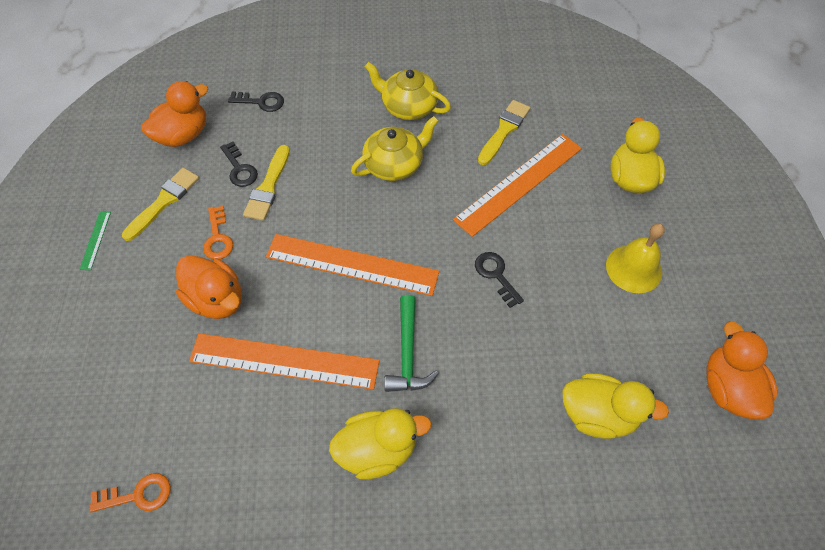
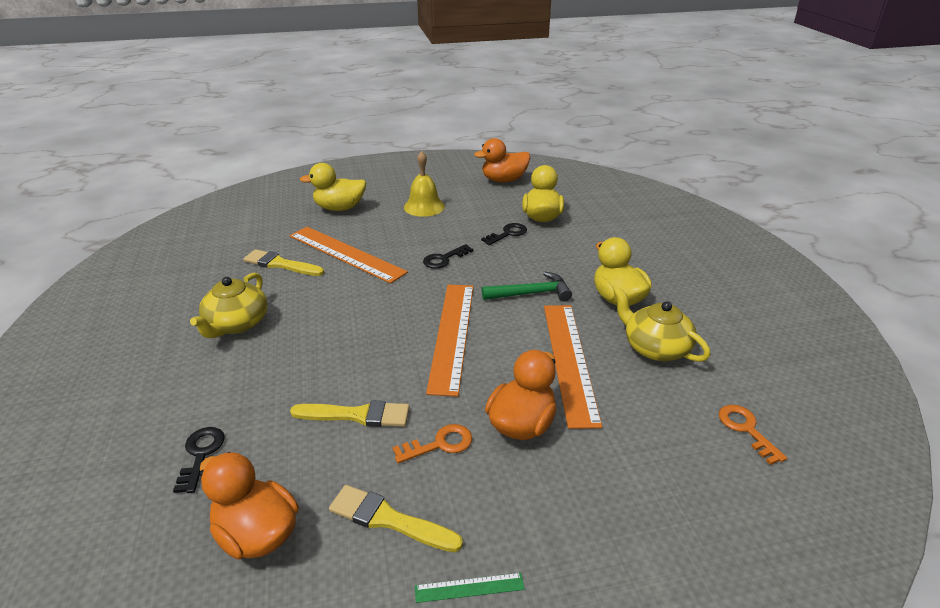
camera: 100 degrees left, 25 degrees down
black key [220,142,258,187] -> black key moved to [481,223,527,245]
yellow teapot [351,116,438,181] -> yellow teapot moved to [614,287,710,362]

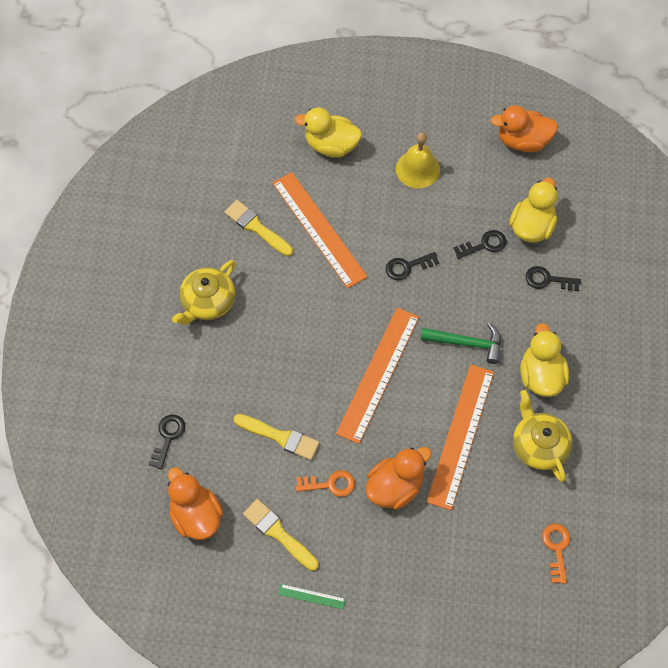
camera: 20 degrees right, 30 degrees up
none -> black key [525,266,581,291]

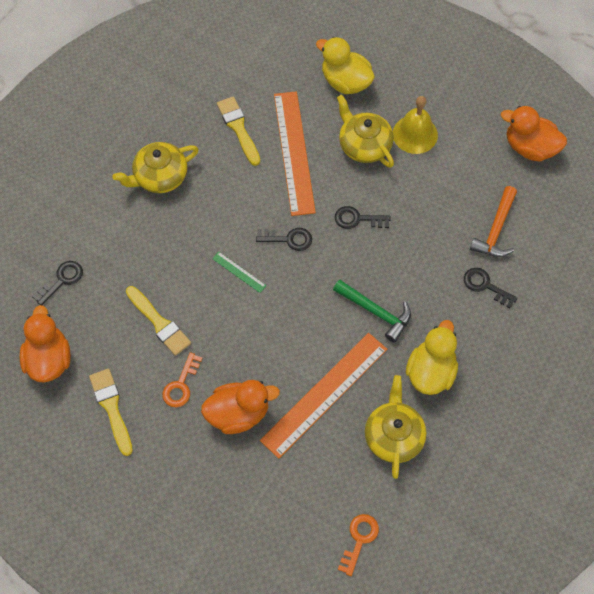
camera: 25 degrees right, 0 degrees up
green ruler [278,584,346,609] -> green ruler moved to [212,252,266,293]
orange key [296,470,355,497] -> orange key turned 90 degrees clockwise [163,352,203,407]
orange ruler [336,308,419,444] -> none
black key [454,230,507,259] -> black key moved to [256,228,312,251]
yellow duck [509,177,557,242] -> orange hammer [470,186,517,257]
none -> yellow teapot [337,94,394,168]

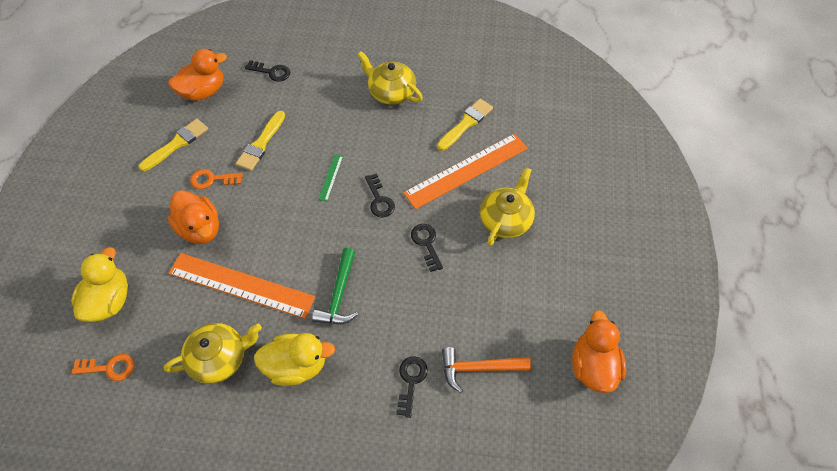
camera: 65 degrees right, 5 degrees down
yellow duck [316,37,375,94] -> yellow duck moved to [71,247,128,322]
yellow bell [393,96,438,154] -> none

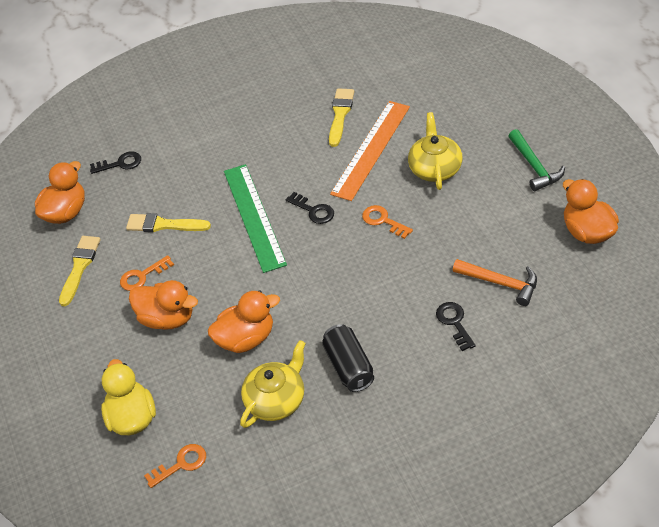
camera: 25 degrees left, 10 degrees down
orange ruler [168,253,315,319] -> orange duck [208,291,280,353]
yellow brush [236,111,285,171] -> yellow brush turned 105 degrees clockwise [126,213,211,232]
yellow duck [254,333,335,386] -> black can [322,324,374,392]
green hammer [312,248,358,324] -> green hammer moved to [508,129,565,191]
green ruler [318,155,343,201] -> green ruler [224,164,287,273], size x2.44
yellow teapot [358,51,423,105] -> none
black key [411,224,443,272] -> orange key [362,205,413,239]
orange hammer [442,347,531,393] -> orange hammer turned 120 degrees counterclockwise [453,259,537,306]

